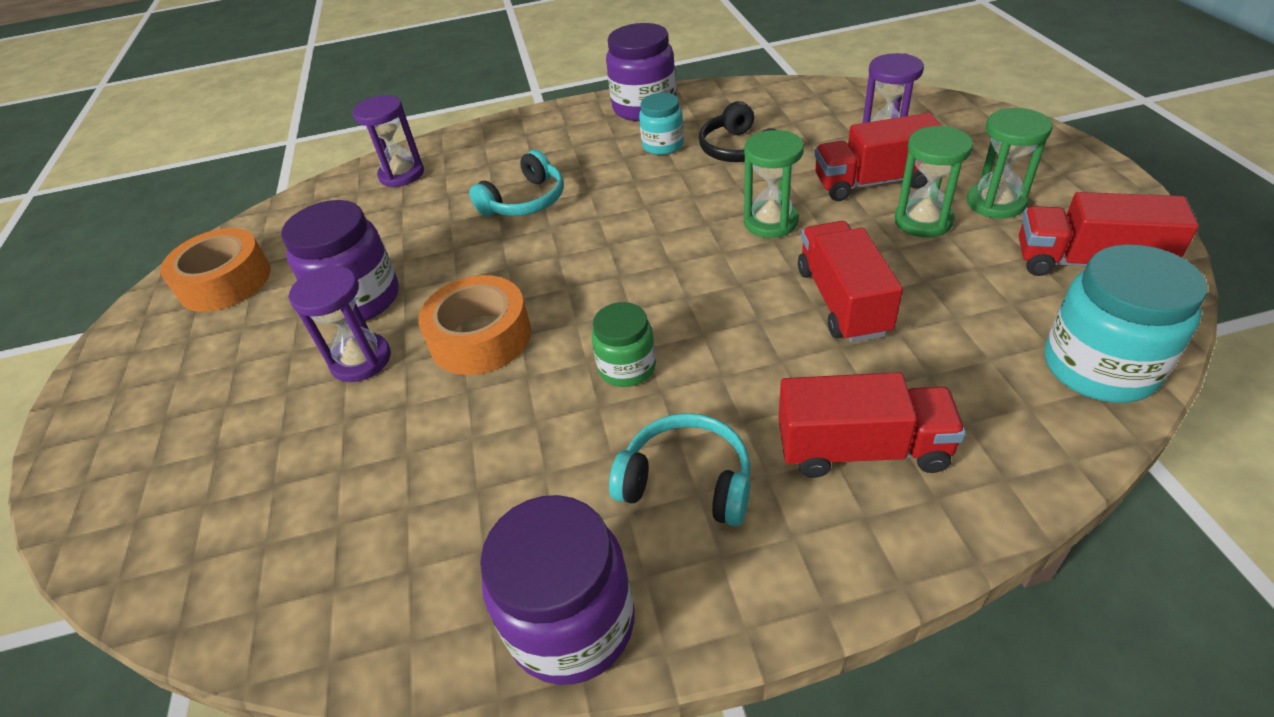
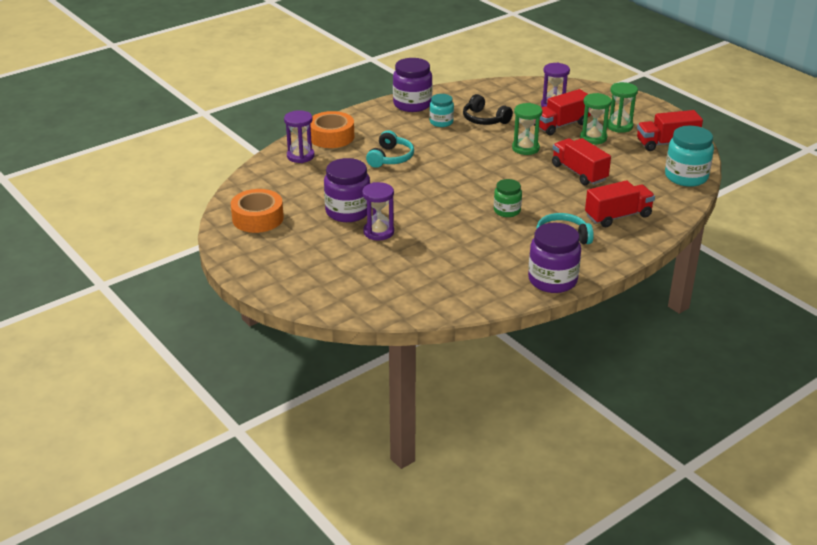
camera: 30 degrees left, 10 degrees down
orange tape [418,275,531,375] -> orange tape moved to [310,111,354,148]

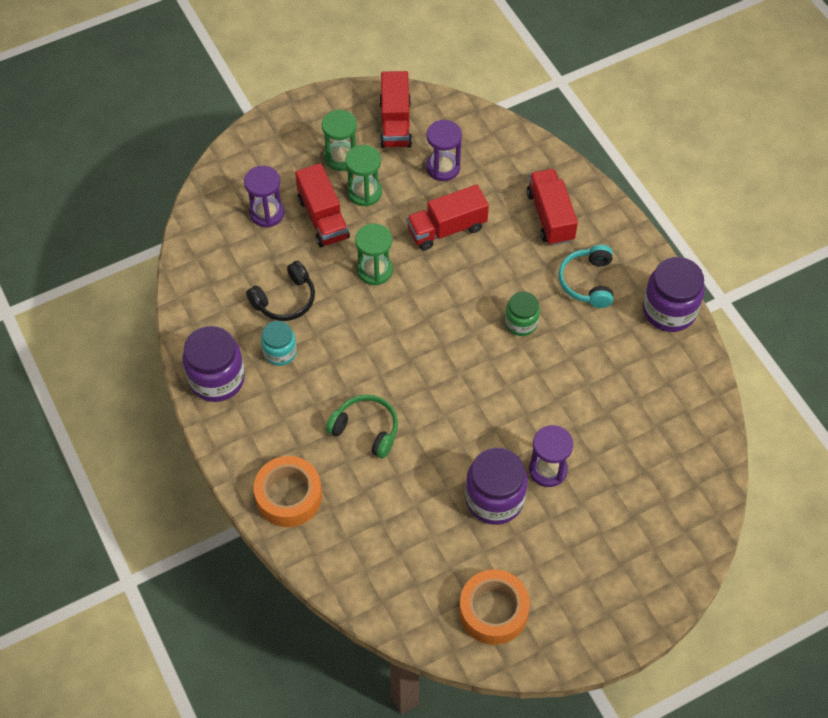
camera: 80 degrees left, 25 degrees up
purple hourglass [284,110,314,163] -> purple hourglass moved to [426,120,462,181]
turquoise headphones [366,130,414,168] -> green headphones [326,394,398,458]
turquoise jar [665,126,714,187] -> none

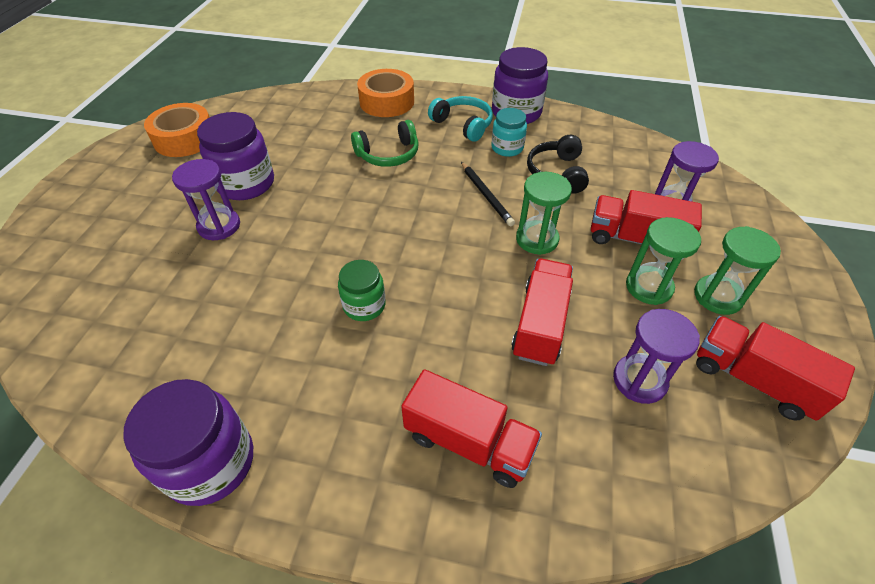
camera: 130 degrees right, 10 degrees down
turquoise headphones [558,245,613,308] -> turquoise headphones moved to [428,96,493,142]
none -> black pencil [461,162,515,226]

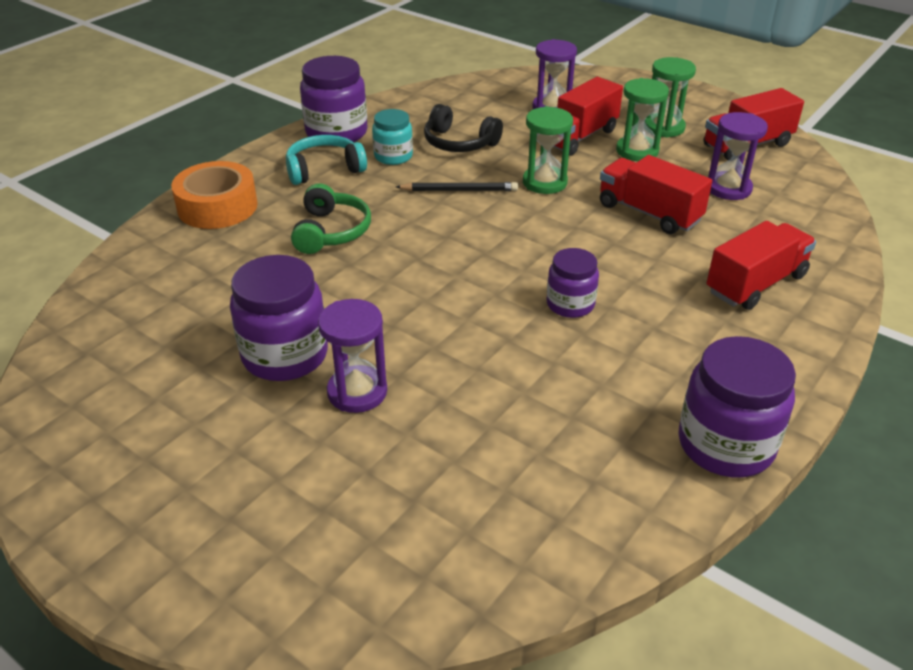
camera: 65 degrees left, 10 degrees down
orange tape [144,103,210,157] -> none
green jar [338,260,386,321] -> purple jar [546,248,599,318]

